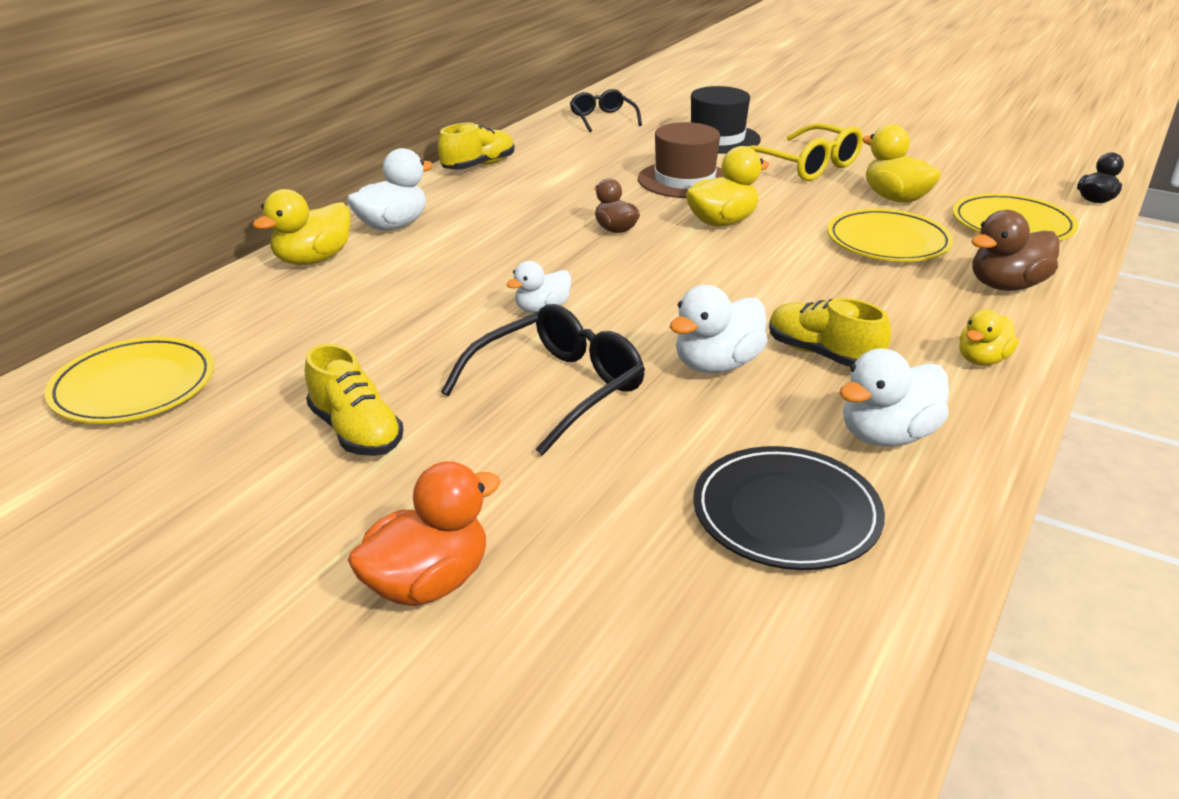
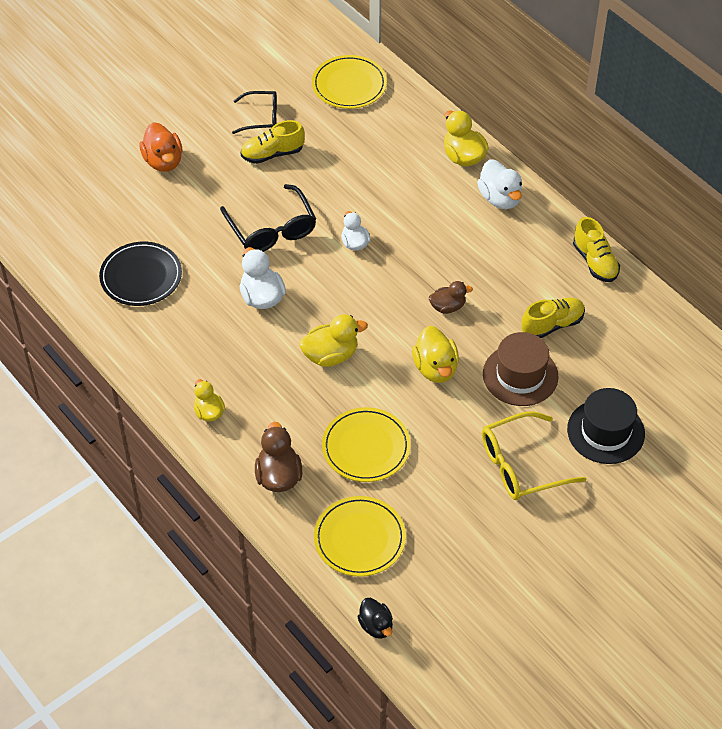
camera: 110 degrees right, 20 degrees up
black glasses [570,89,642,132] -> black glasses moved to [232,91,277,134]
yellow shoe [769,298,891,367] -> yellow shoe moved to [521,298,585,338]
white duck [840,348,949,446] -> none
yellow duck [862,124,941,203] -> yellow duck moved to [299,314,368,367]

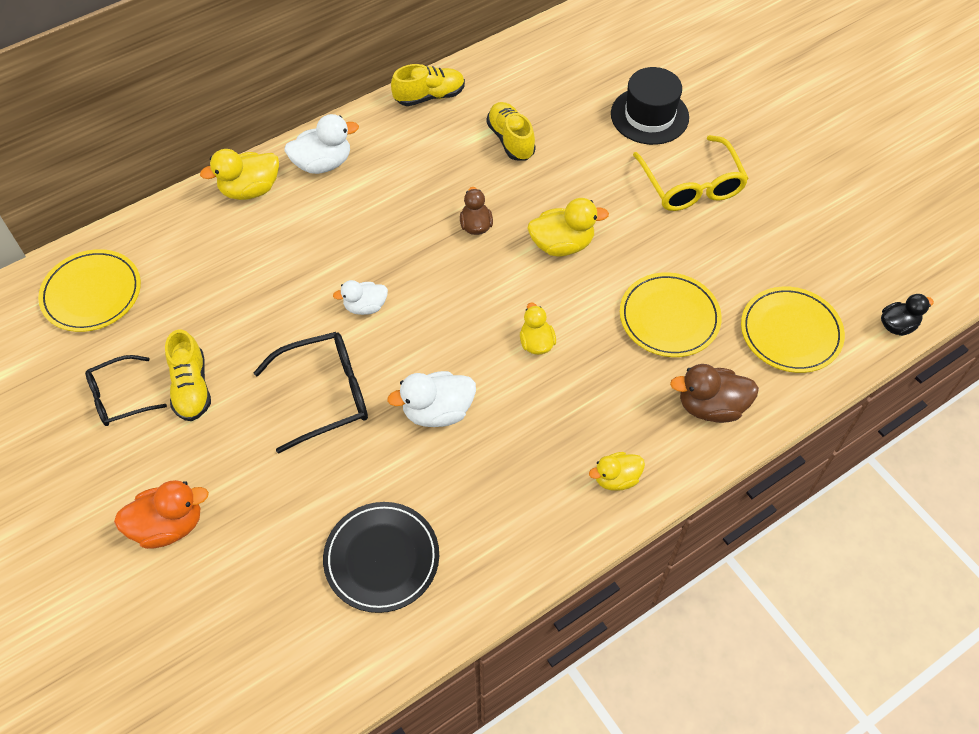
camera: 85 degrees left, 5 degrees up
black glasses [232,91,277,134] -> black glasses turned 120 degrees counterclockwise [85,355,167,426]
yellow duck [299,314,368,367] -> yellow duck [520,302,556,355], size x0.65
brown hat [483,332,559,406] -> none

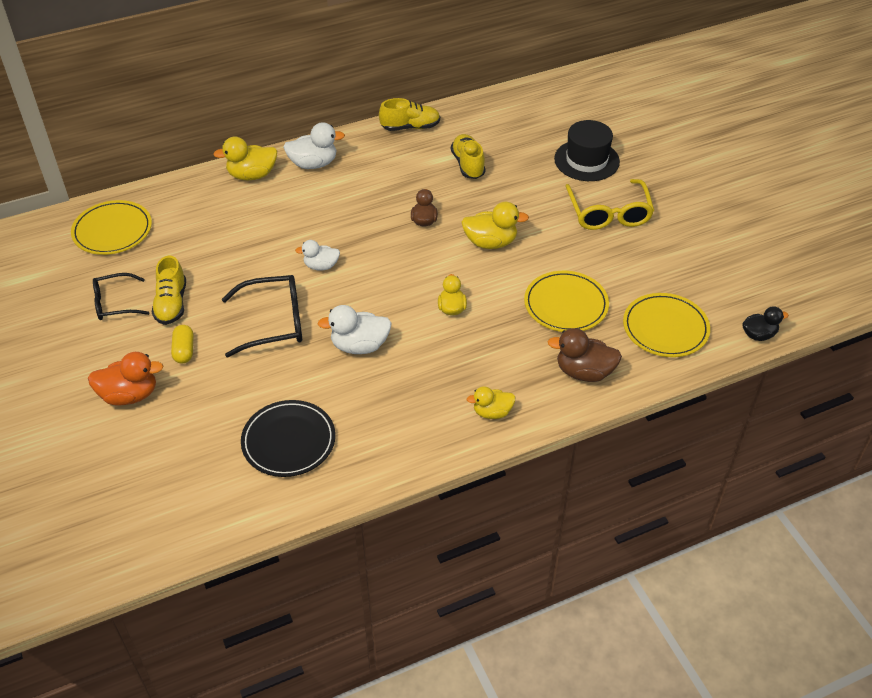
camera: 10 degrees right, 10 degrees down
none -> yellow capsule [171,325,194,364]

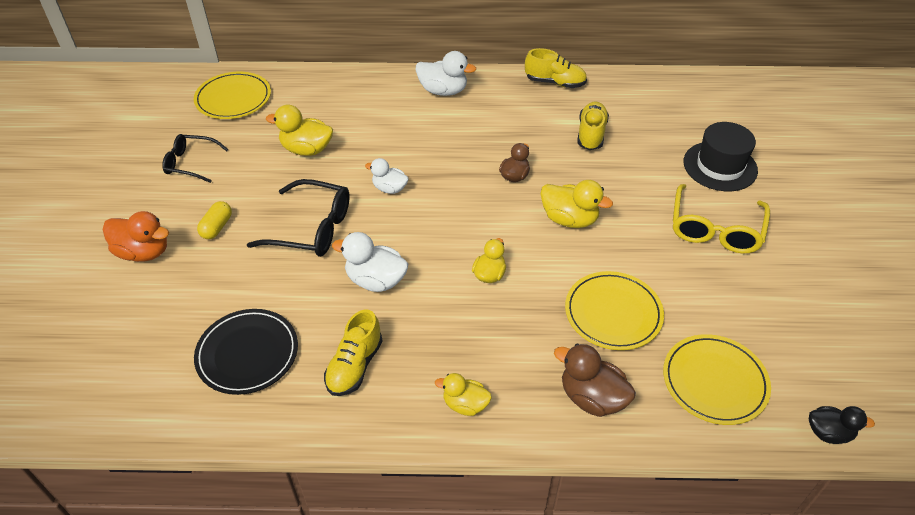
camera: 25 degrees right, 0 degrees up
yellow shoe [152,255,186,325] -> yellow shoe moved to [324,309,383,396]
yellow duck [213,137,277,180] -> yellow duck moved to [266,105,333,156]

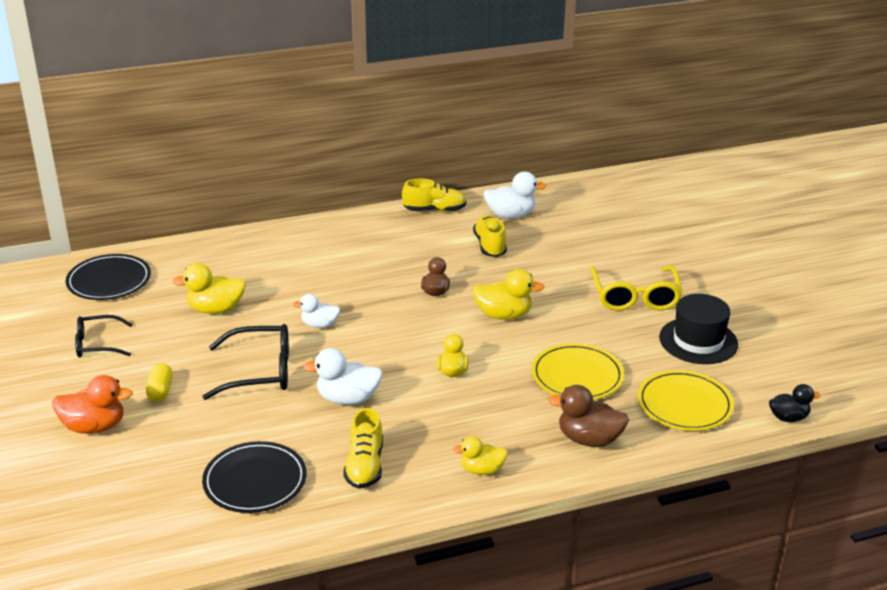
camera: 20 degrees left, 15 degrees down
yellow plate [194,72,271,119] -> black plate [66,254,151,300]
white duck [416,51,476,96] -> white duck moved to [483,172,546,218]
black hat [683,122,758,191] -> black hat moved to [659,294,738,364]

